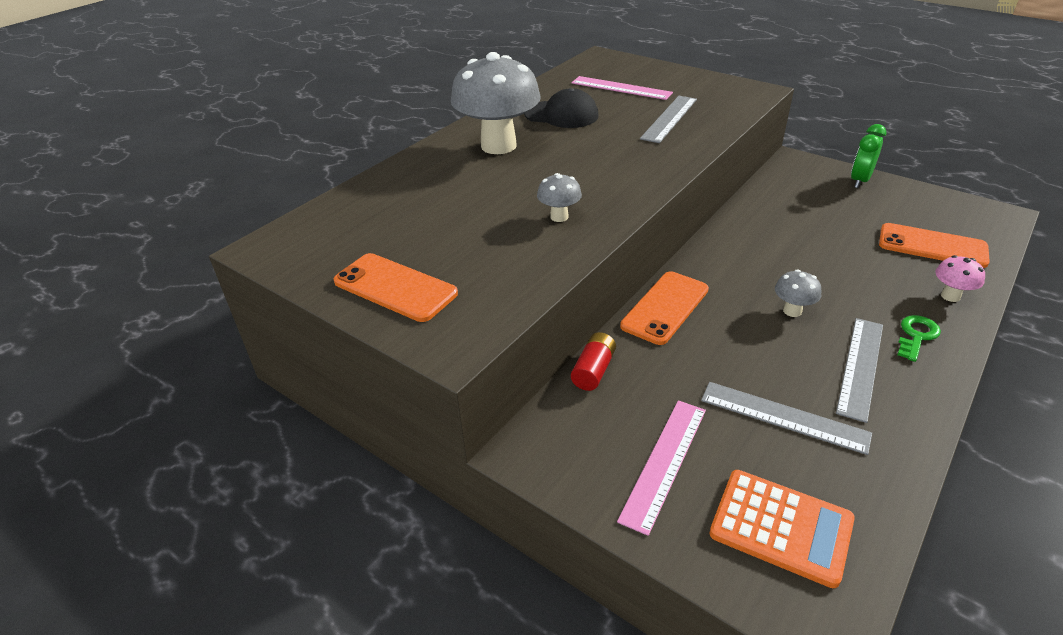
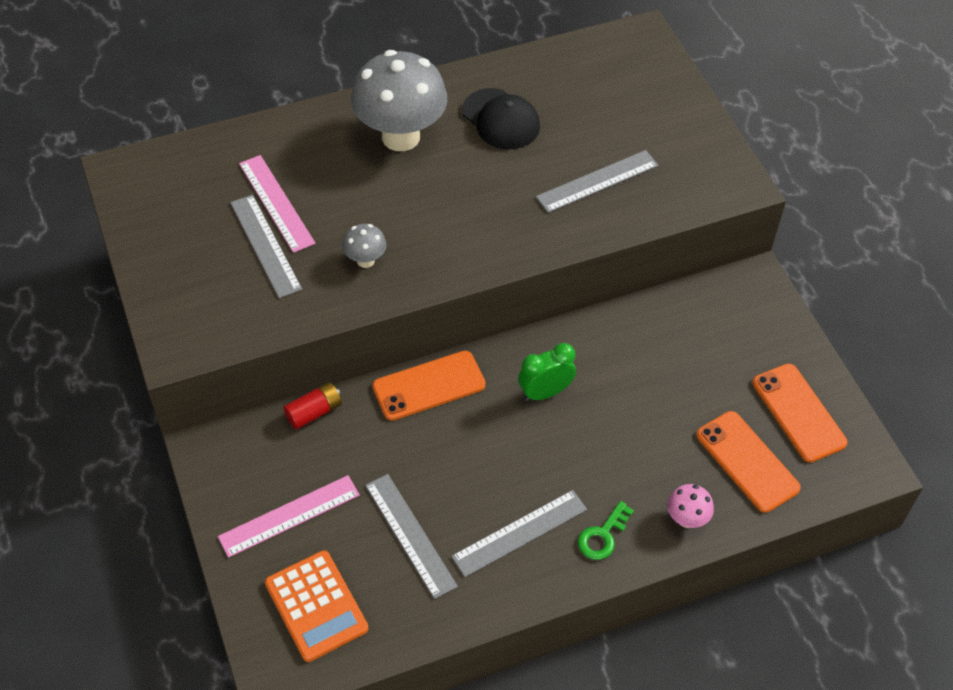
camera: 30 degrees right, 15 degrees up
orange phone [334,253,458,322] -> orange phone moved to [753,364,847,462]
pink ruler [572,76,673,100] -> pink ruler moved to [239,155,316,253]
grey mushroom [775,269,821,317] -> none
green clock [851,124,887,188] -> green clock moved to [518,343,576,401]
green key [897,315,941,362] -> green key turned 150 degrees clockwise [578,501,634,560]
none -> grey ruler [230,195,302,298]

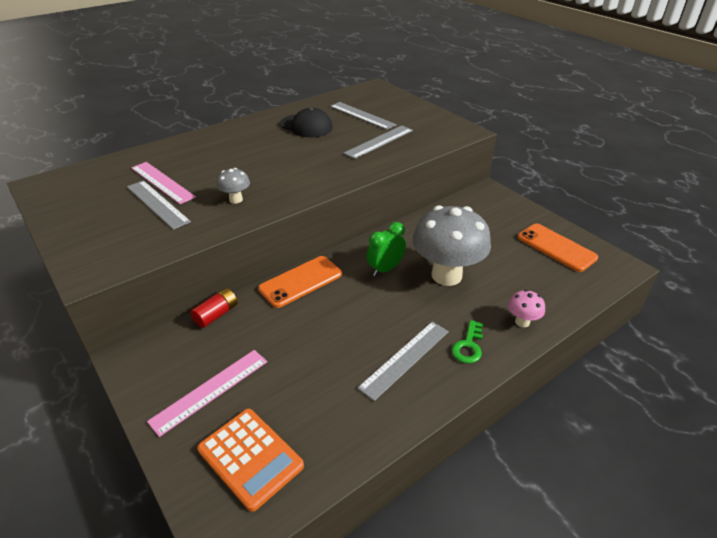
camera: 15 degrees left, 15 degrees down
grey mushroom [351,50,447,151] -> grey mushroom moved to [413,205,491,286]
grey ruler [365,474,458,599] -> grey ruler moved to [330,102,397,130]
orange phone [697,411,801,513] -> none

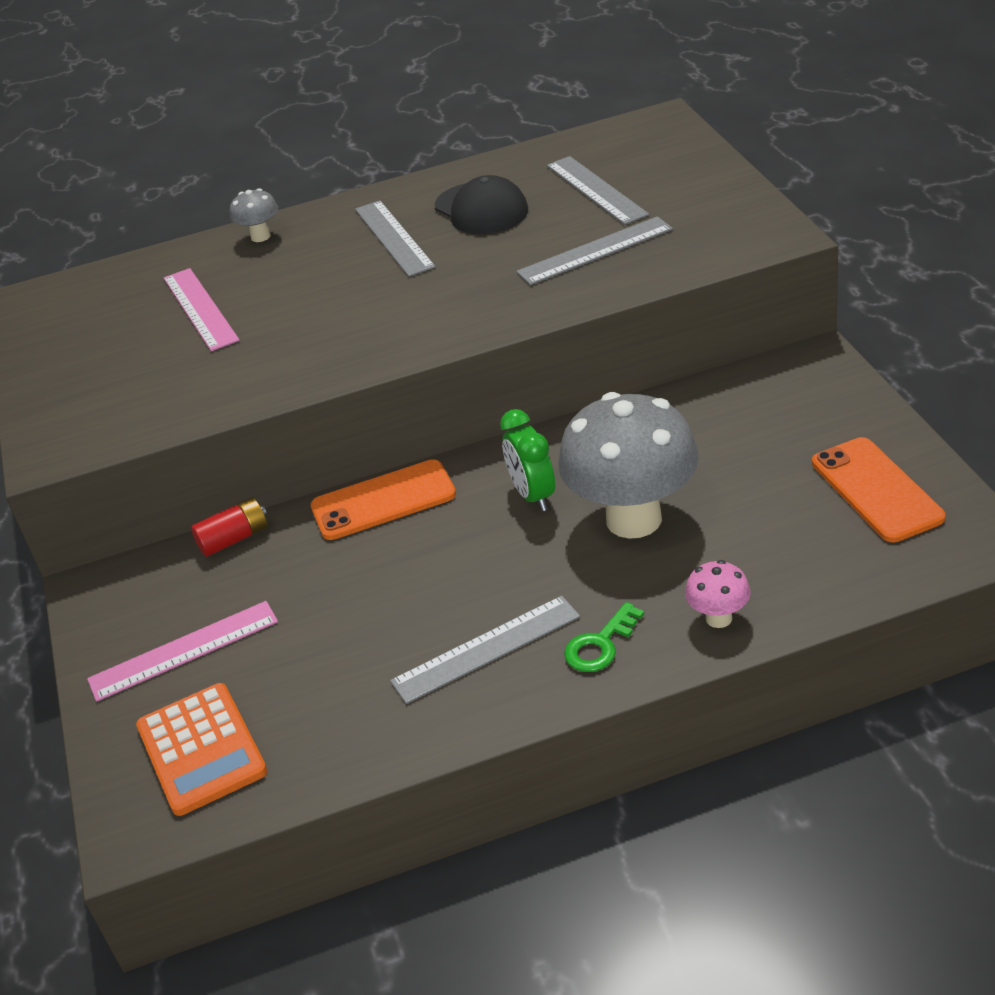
camera: 25 degrees right, 0 degrees up
grey ruler [127,180,191,230] -> grey ruler moved to [355,200,435,277]
grey mushroom [217,168,250,204] -> grey mushroom moved to [230,188,278,242]
green clock [367,222,406,276] -> green clock turned 90 degrees counterclockwise [500,409,555,511]

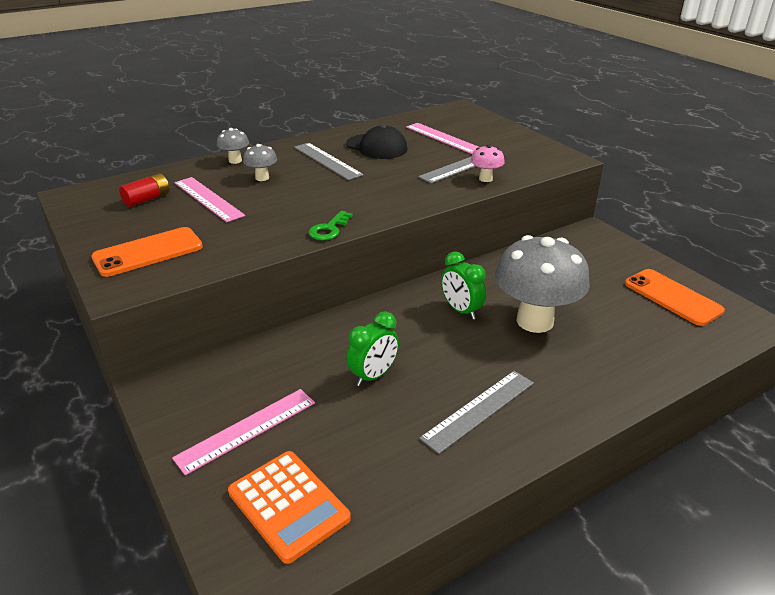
camera: 20 degrees left, 5 degrees down
red battery [191,497,268,557] -> red battery moved to [119,173,169,207]
orange phone [311,459,456,540] -> orange phone moved to [91,227,203,277]
grey ruler [547,156,649,225] -> pink ruler [406,123,480,154]
green key [564,602,644,672] -> green key moved to [308,211,353,240]
pink mushroom [685,560,751,628] -> pink mushroom moved to [470,145,505,182]
none -> grey mushroom [243,144,277,181]
none -> green clock [346,311,399,386]

